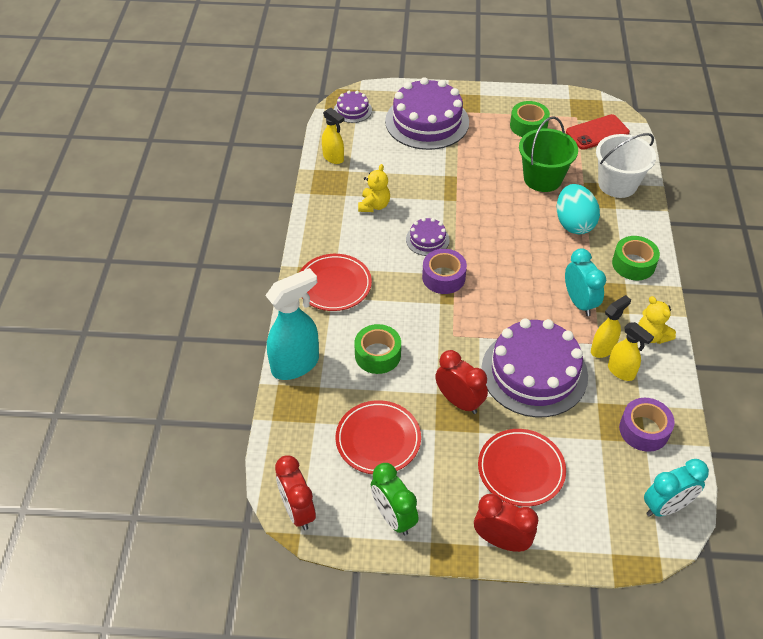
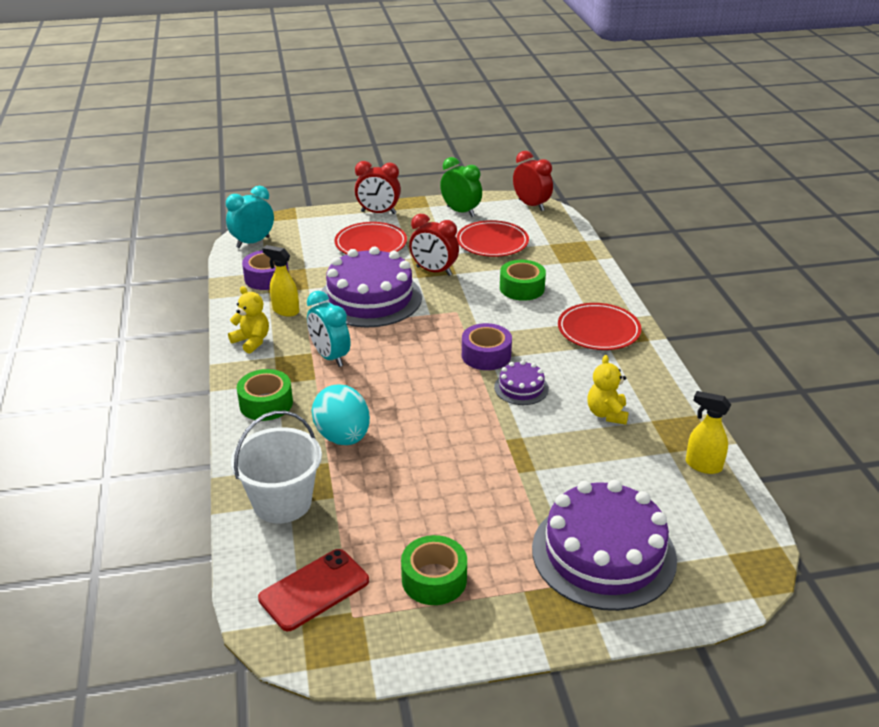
camera: 165 degrees right, 15 degrees down
turquoise spray bottle [265,268,319,380] -> none
purple cake [334,91,372,123] -> none
green bucket [519,116,578,192] -> none
yellow spray bottle [591,295,631,358] -> none

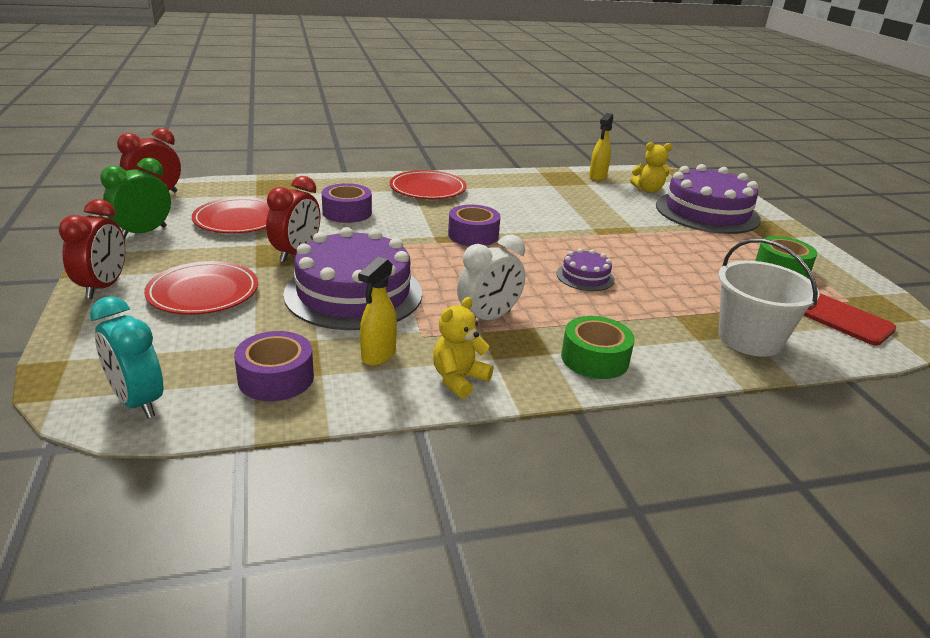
camera: 95 degrees left, 5 degrees down
turquoise clock [307,291,350,367] -> white clock [457,235,525,320]
turquoise egg [312,385,370,445] -> none
purple cake [494,360,549,405] -> purple cake moved to [556,248,615,291]
green tape [500,260,546,301] -> purple tape [322,183,372,223]
yellow teddy bear [587,355,629,425] -> yellow teddy bear moved to [630,142,672,193]

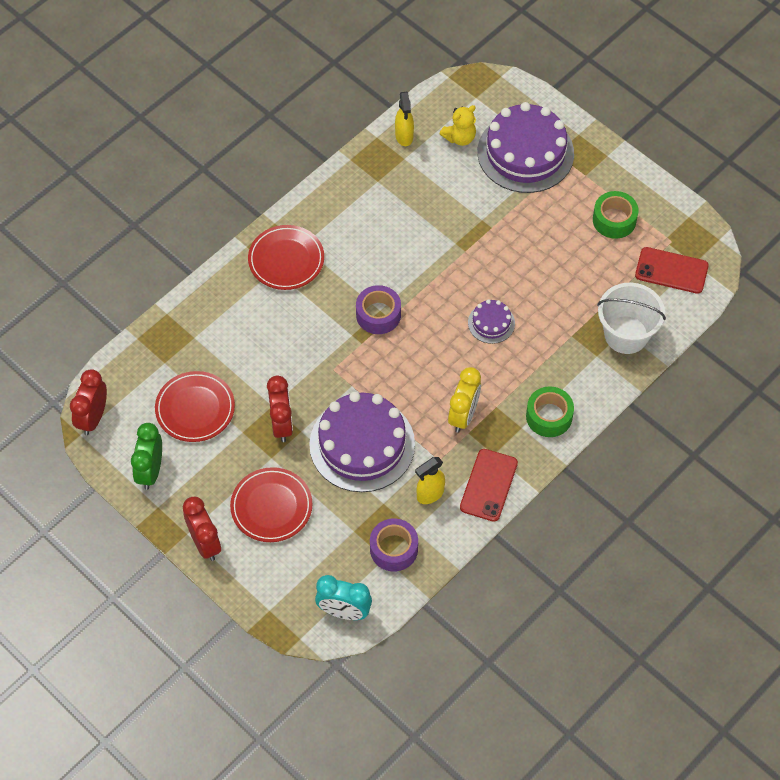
camera: 30 degrees left, 30 degrees up
purple tape [322,183,372,223] -> none
yellow spray bottle [358,257,397,366] -> yellow spray bottle turned 60 degrees clockwise [415,457,445,504]
yellow teddy bear [433,297,494,399] -> red phone [460,449,518,522]
white clock [457,235,525,320] -> yellow clock [448,367,481,433]

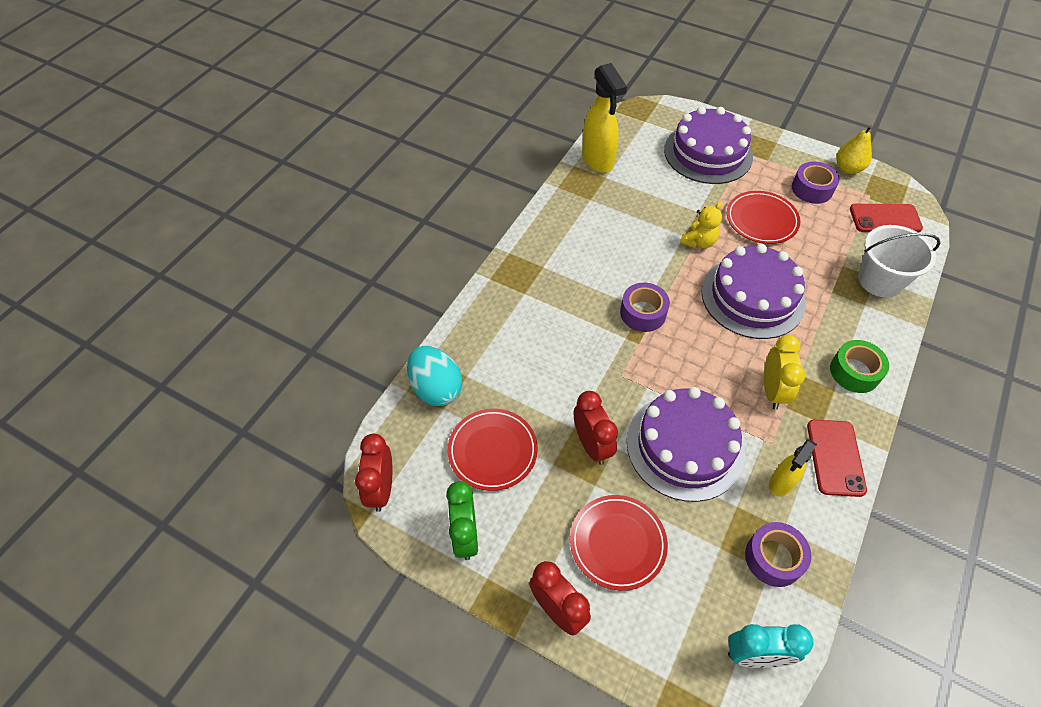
camera: 15 degrees left, 5 degrees down
red plate [248,225,324,290] -> red plate moved to [727,191,800,244]
yellow spray bottle [395,92,414,146] -> yellow spray bottle [582,63,627,173], size x1.73
yellow teddy bear [440,105,476,146] -> yellow teddy bear moved to [680,202,722,248]
purple cake [468,299,515,344] -> purple cake [701,244,806,339], size x2.16
green tape [593,191,639,239] -> purple tape [792,162,840,204]
none -> turquoise egg [407,346,462,406]
none -> yellow pear [836,125,872,174]

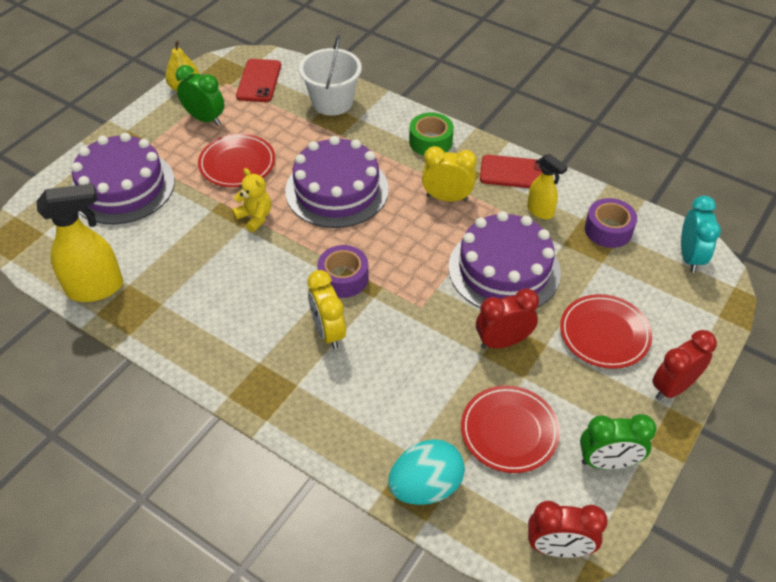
camera: 85 degrees left, 5 degrees down
purple tape [792,162,840,204] -> green clock [176,65,224,126]
none -> yellow clock [308,270,346,349]

